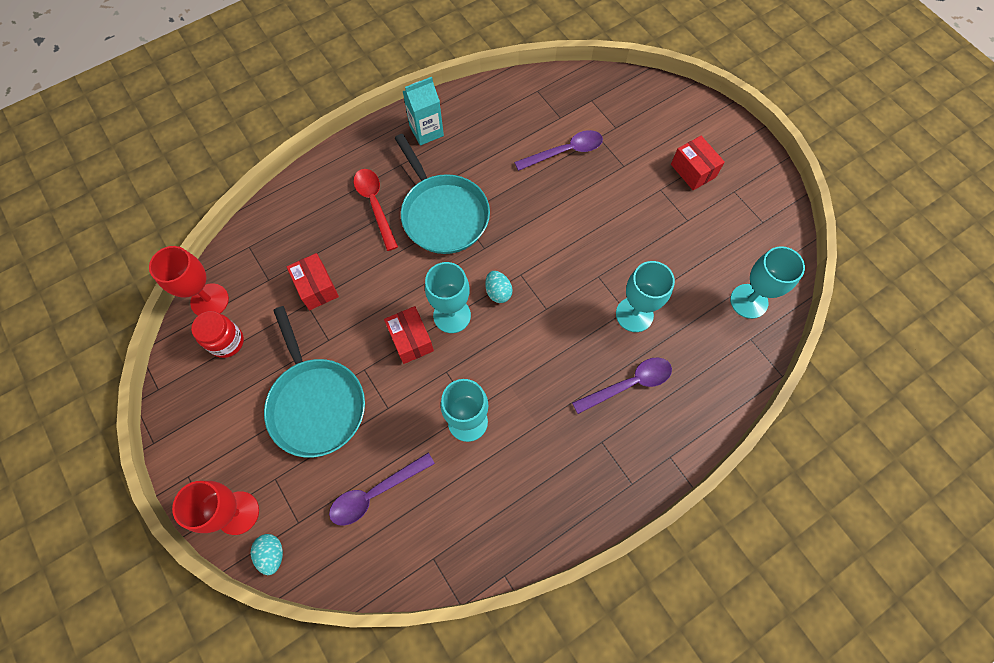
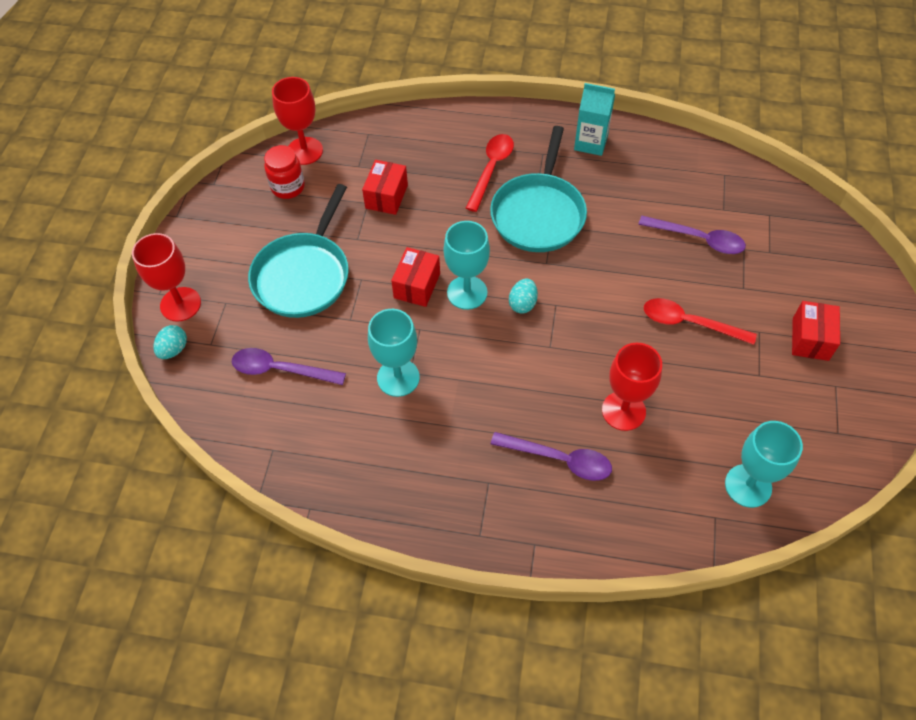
camera: 45 degrees right, 10 degrees down
turquoise goblet [616,261,675,332] -> red goblet [602,343,662,431]
none -> red spoon [644,298,757,345]

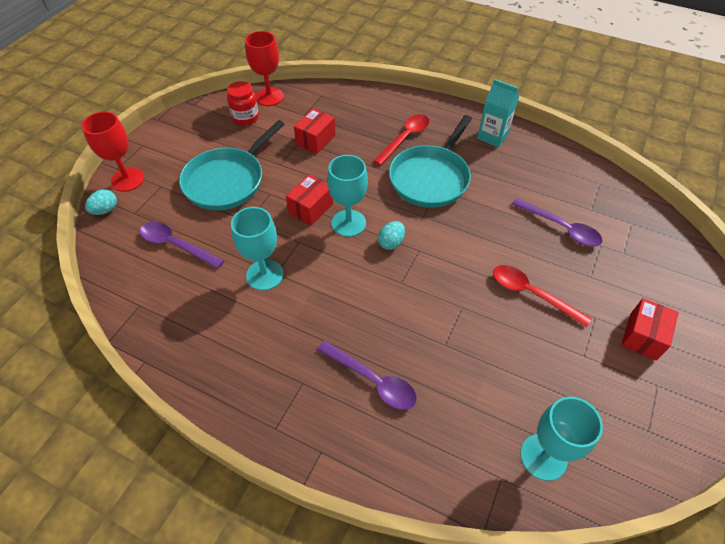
camera: 15 degrees right, 5 degrees down
red goblet [602,343,662,431] -> none

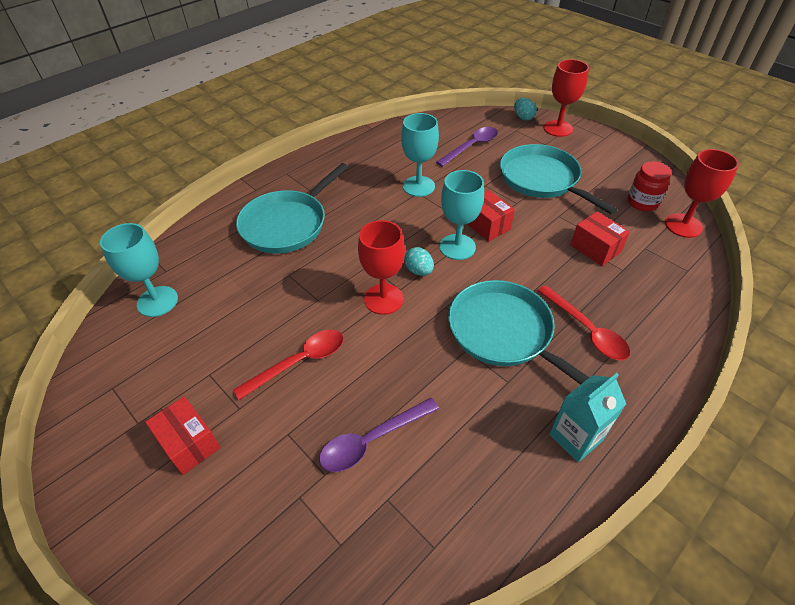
camera: 110 degrees right, 5 degrees down
purple spoon [317,341,417,410] -> turquoise pan [236,163,348,254]
none -> red goblet [358,220,405,315]

